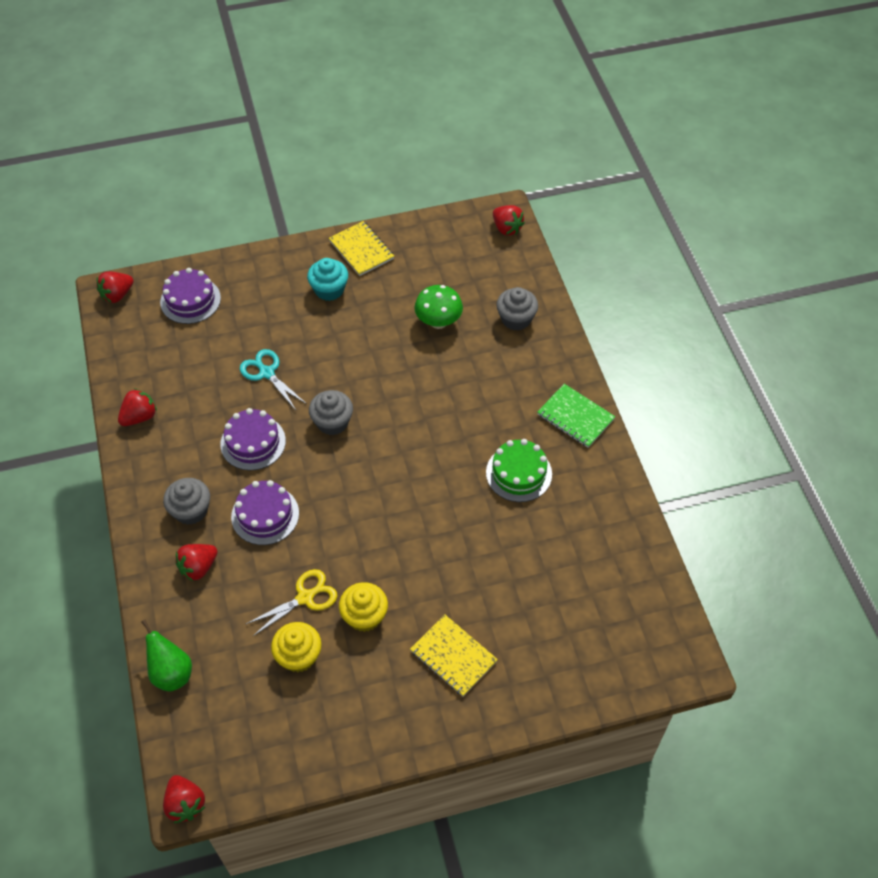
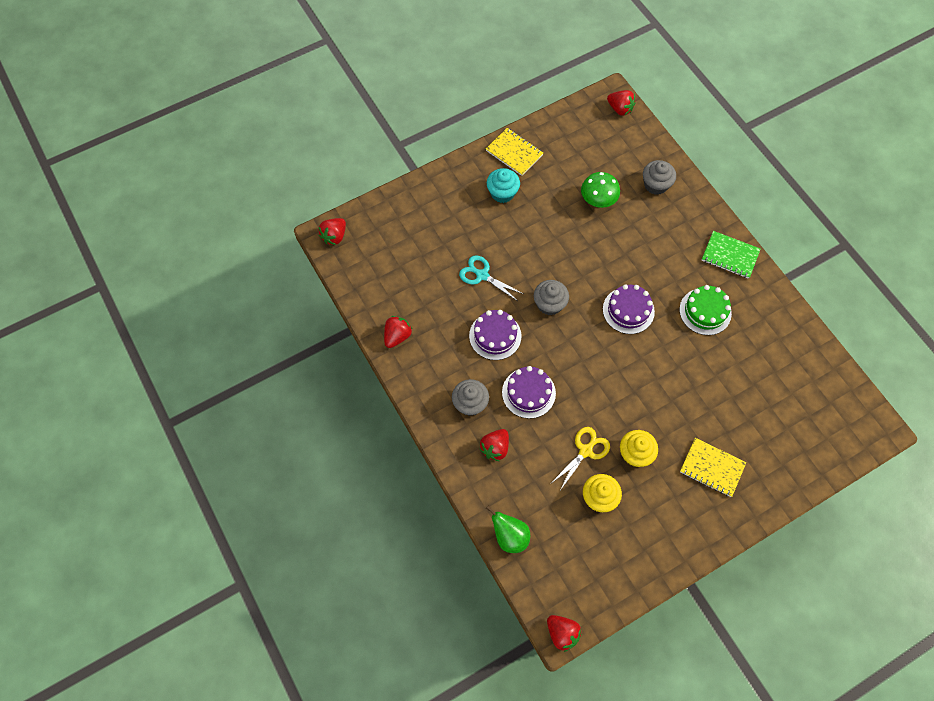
camera: 15 degrees left, 10 degrees up
purple cake [160,268,221,324] -> purple cake moved to [603,284,655,334]

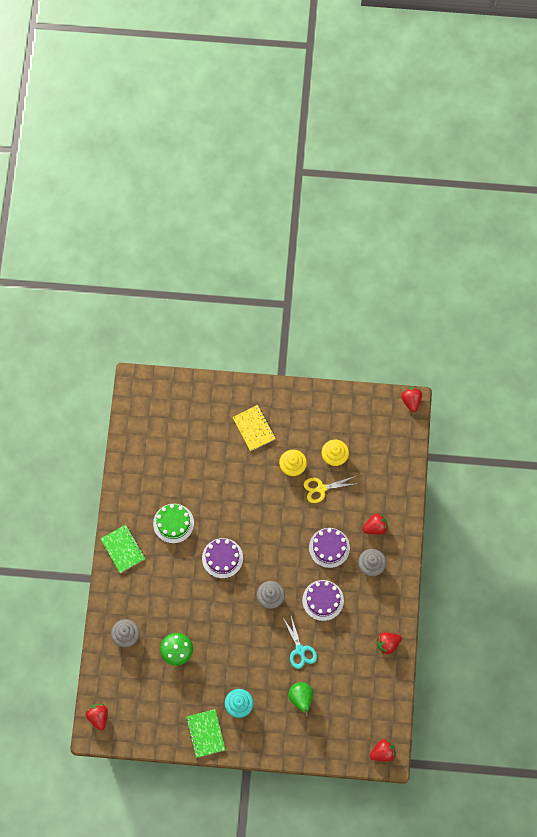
camera: 145 degrees left, 5 degrees up
yellow notebook [486,128,543,176] -> green notebook [186,709,226,758]
green pear [486,506,530,553] -> green pear moved to [288,682,314,718]

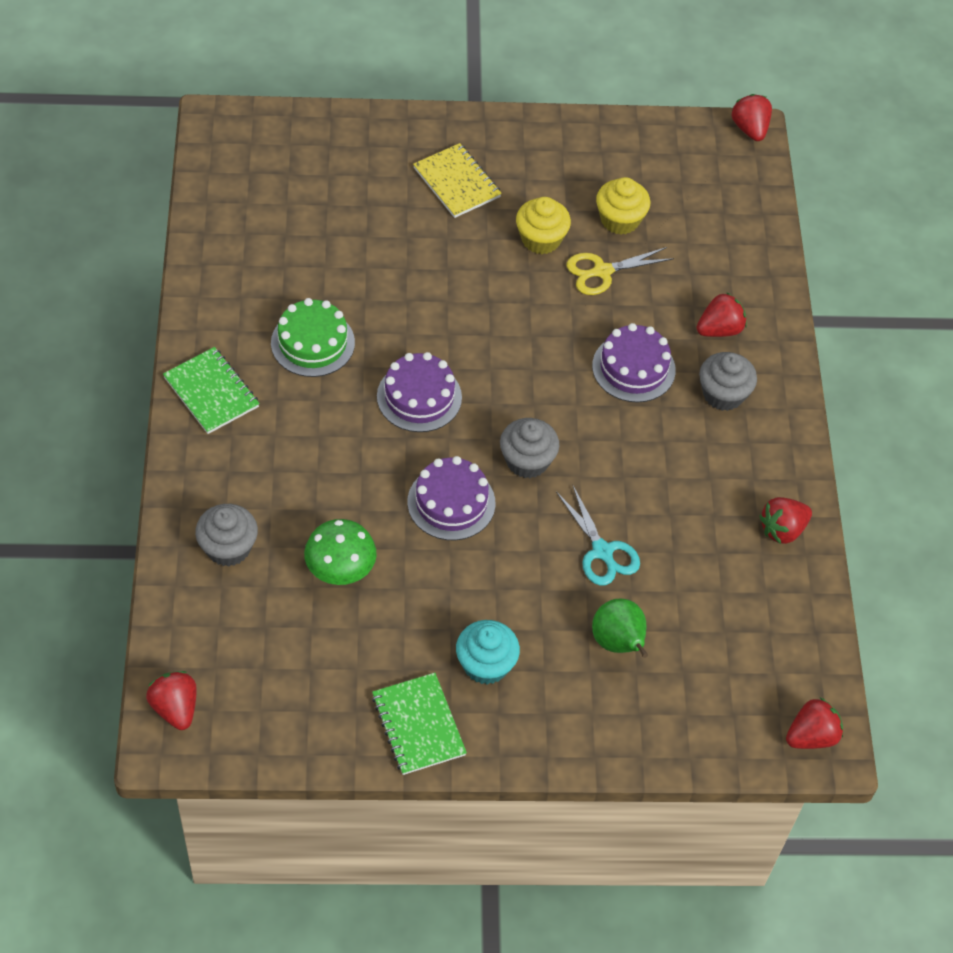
camera: 10 degrees left, 15 degrees down
purple cake [302,580,344,621] -> purple cake moved to [407,456,495,540]

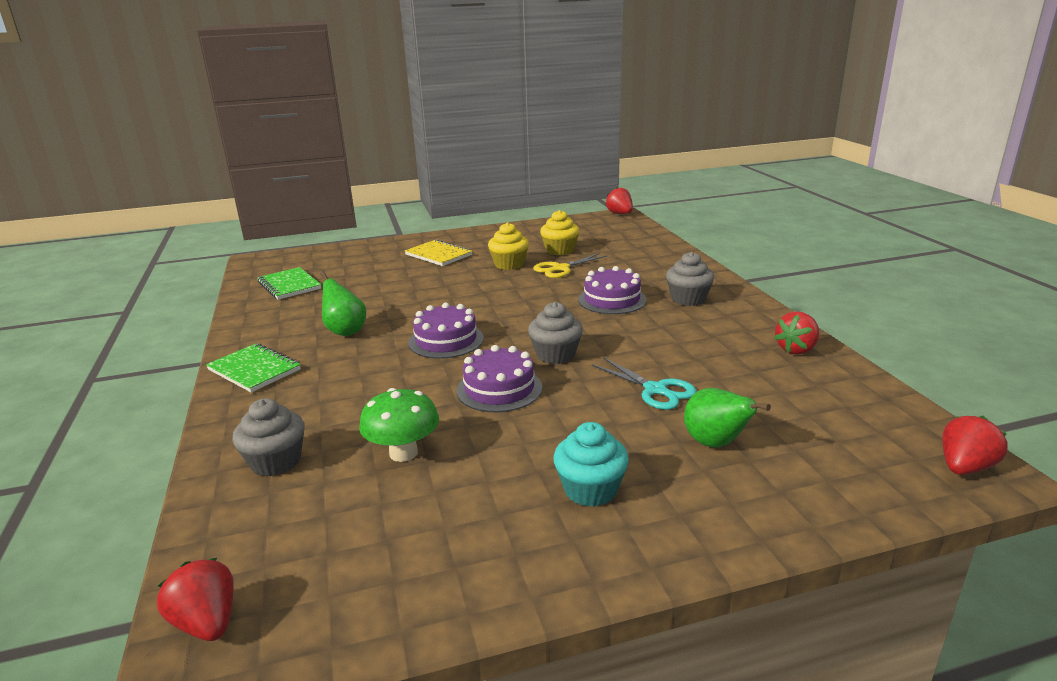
camera: 10 degrees left, 30 degrees down
green cake [271,298,355,377] -> green pear [320,271,366,336]
green notebook [372,673,467,775] -> green notebook moved to [257,267,321,300]
red strawberry [697,292,747,337] -> none

